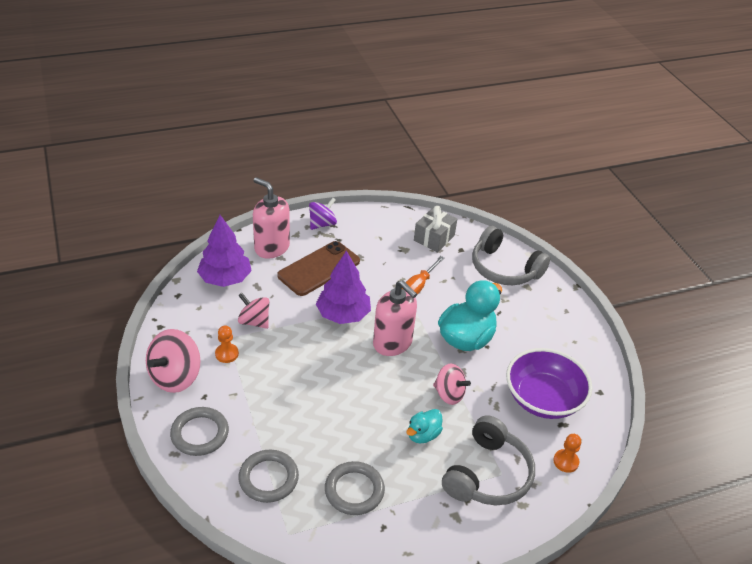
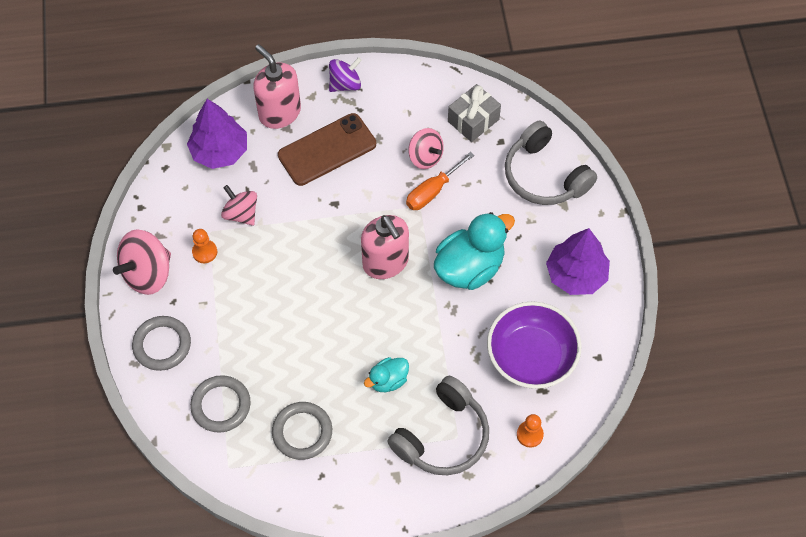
camera: 15 degrees right, 20 degrees up
purple tree [316,251,371,324] -> purple tree moved to [546,228,610,295]
pink spinning top [433,364,471,405] -> pink spinning top moved to [409,128,444,169]

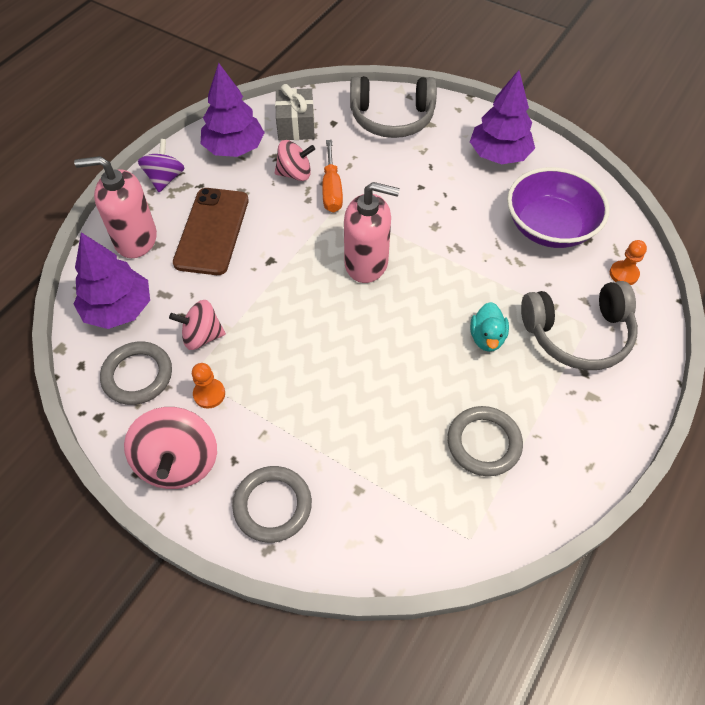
camera: 50 degrees left, 5 degrees down
grey ring [190,375,251,433] -> grey ring moved to [100,342,172,405]
grey headphones [387,376,489,475] -> grey headphones turned 90 degrees clockwise [521,281,638,370]
turquoise duck [434,212,515,290] -> none
none -> purple tree [201,63,265,157]

